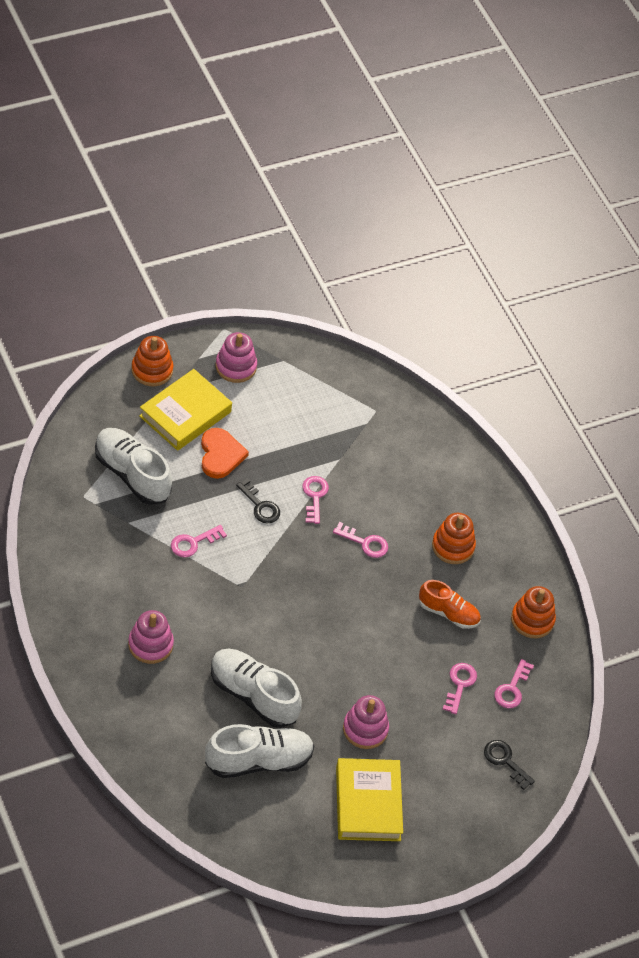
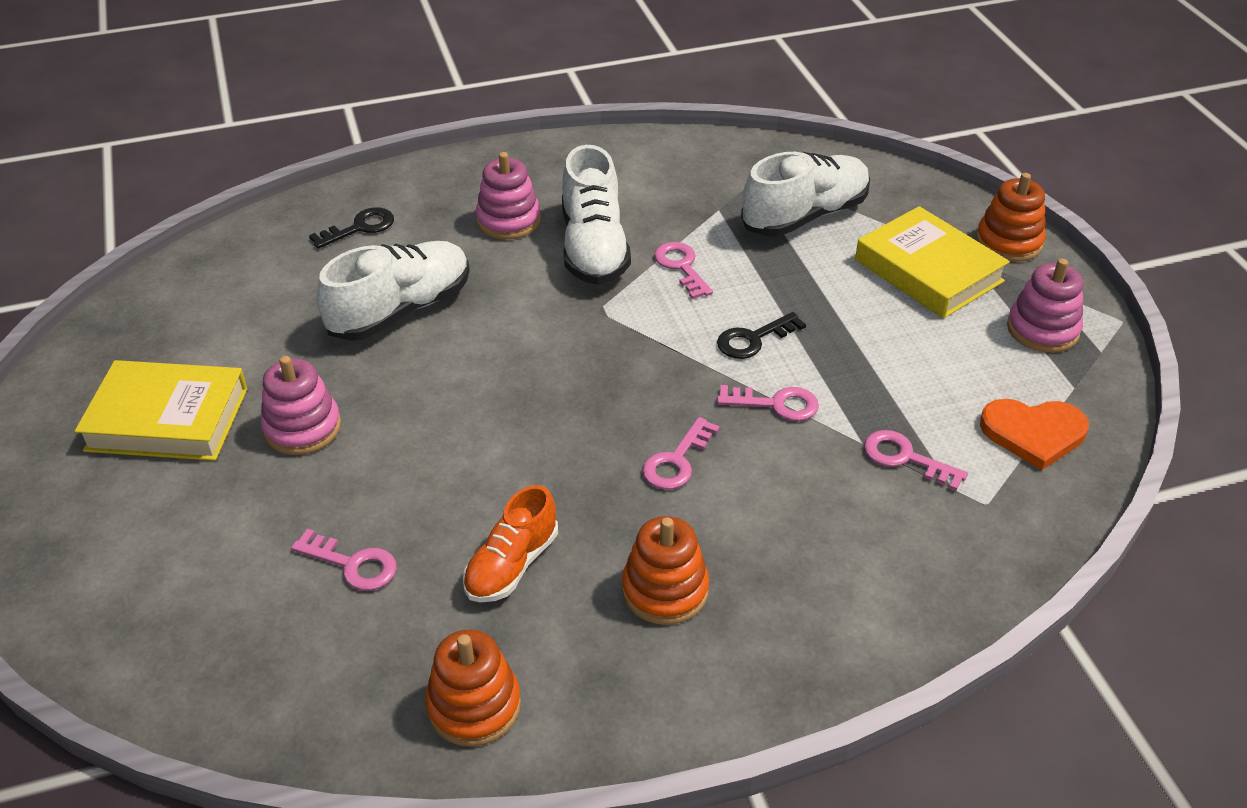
camera: 105 degrees right, 10 degrees down
orange heart [201,428,249,479] -> orange heart moved to [980,399,1089,470]
white shoe [205,724,314,778] -> white shoe moved to [562,145,631,285]
black key [484,740,535,790] -> black key moved to [309,207,394,249]
pink key [494,659,534,708] -> pink key moved to [864,430,968,491]

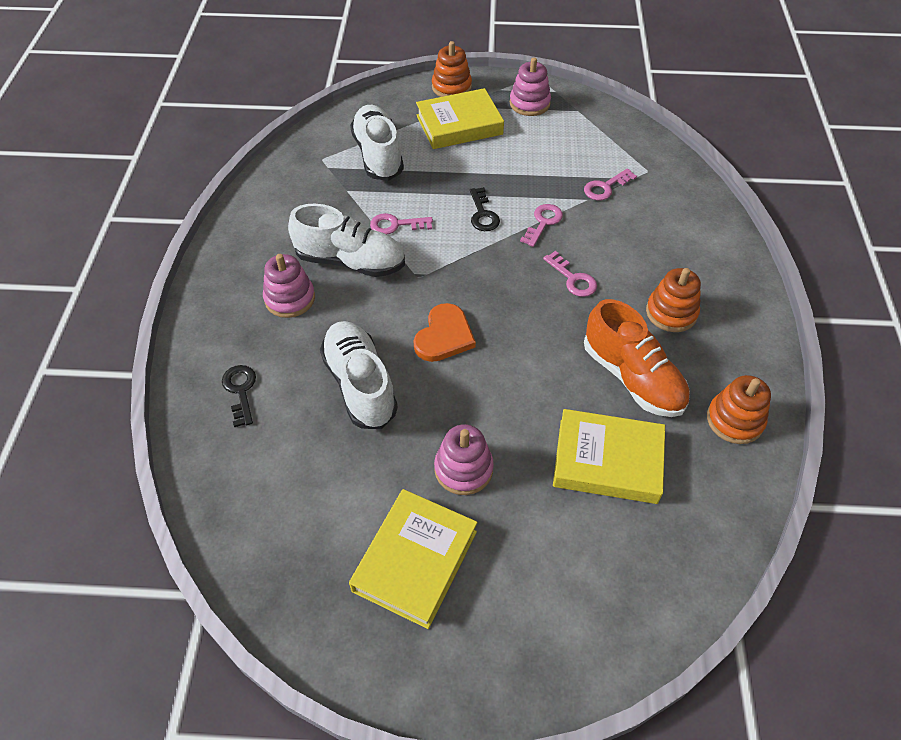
camera: 70 degrees left, 10 degrees up
pink key [291,529,397,591] -> yellow book [553,409,665,504]
orange shoe [463,485,558,602] -> orange shoe [584,299,690,417], size x1.57
orange heart [980,399,1089,470] -> orange heart moved to [413,303,476,362]

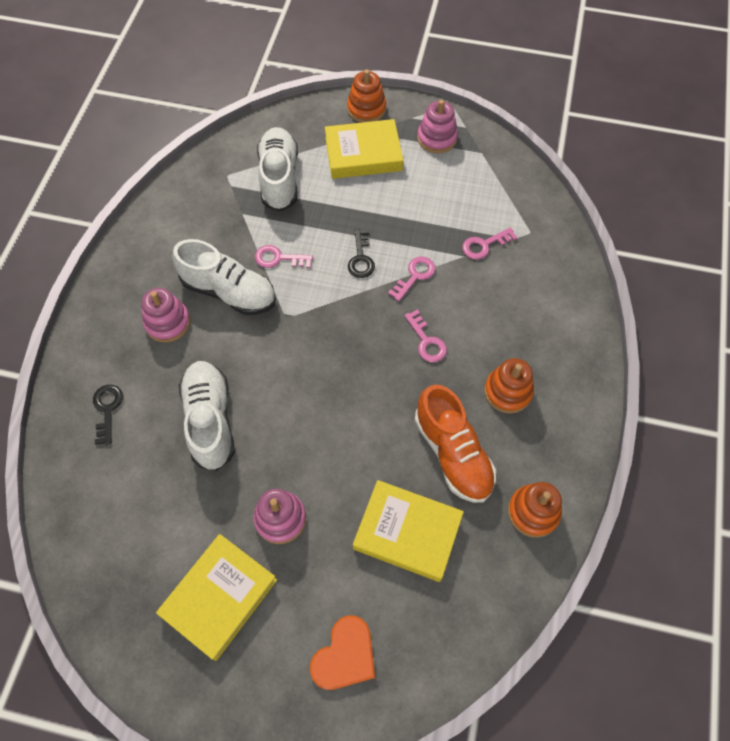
camera: 10 degrees right, 10 degrees up
orange heart [413,303,476,362] -> orange heart moved to [310,615,375,690]

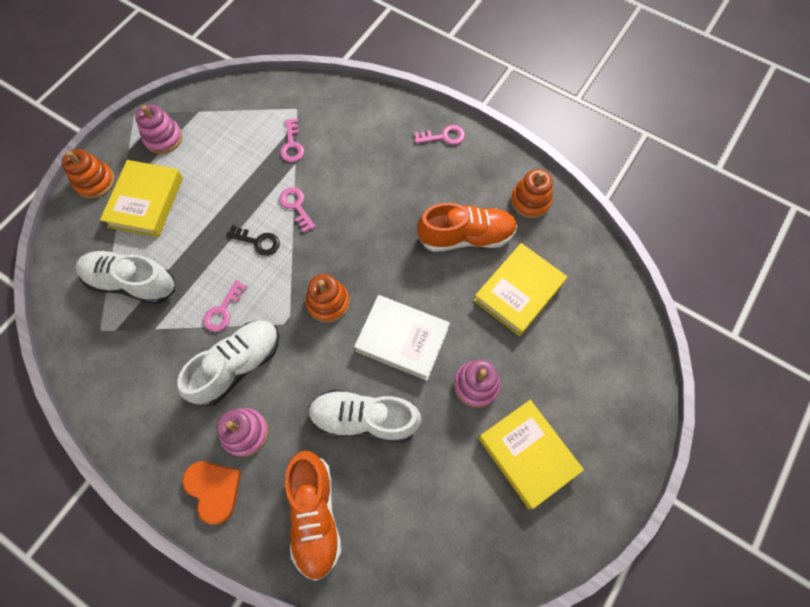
camera: 70 degrees left, 5 degrees up
black key [93,385,123,445] -> orange shoe [285,451,342,581]
orange heart [310,615,375,690] -> orange heart moved to [182,462,241,525]
pink key [404,309,447,362] -> pink key moved to [414,125,465,145]
orange stacking toy [484,358,534,413] -> orange stacking toy moved to [305,274,350,323]
none -> white book [354,295,450,380]

